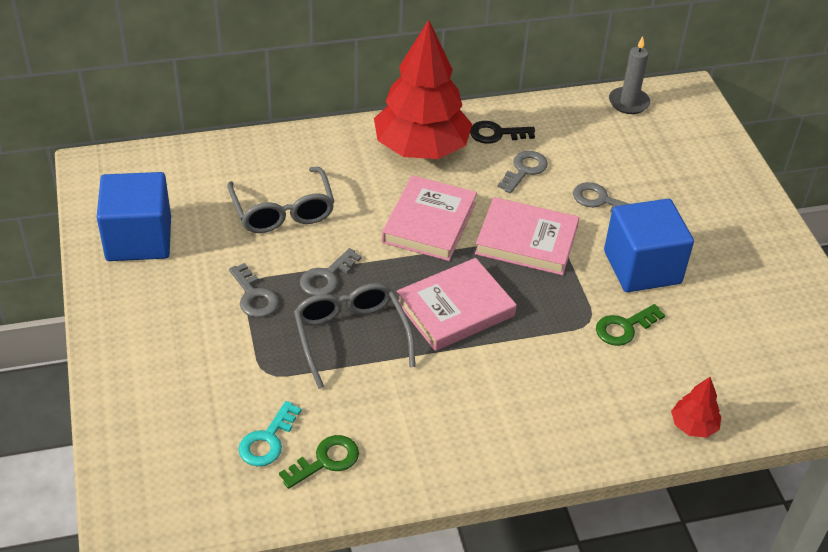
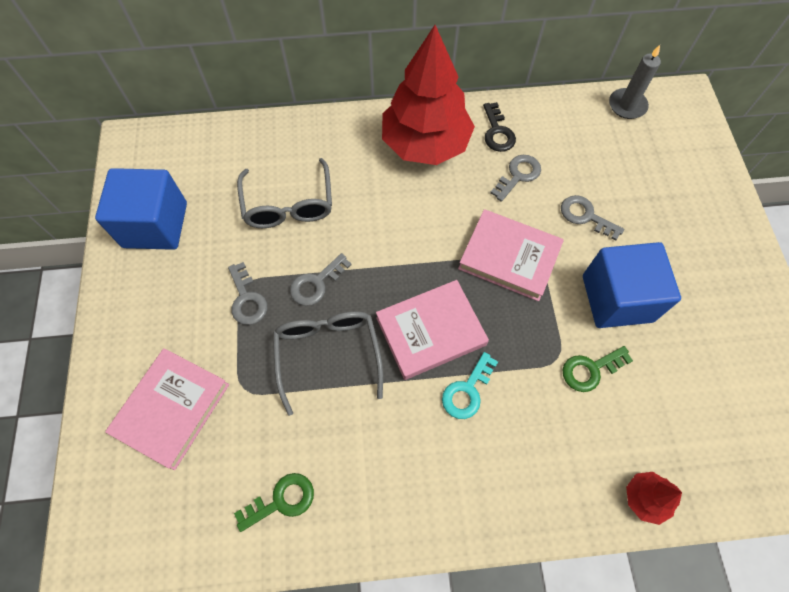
camera: 10 degrees right, 20 degrees up
turquoise key [238,401,301,466] -> turquoise key moved to [442,352,498,419]
pink book [382,175,477,261] -> pink book moved to [105,348,229,470]
black key [470,121,535,144] -> black key turned 105 degrees counterclockwise [483,102,516,152]

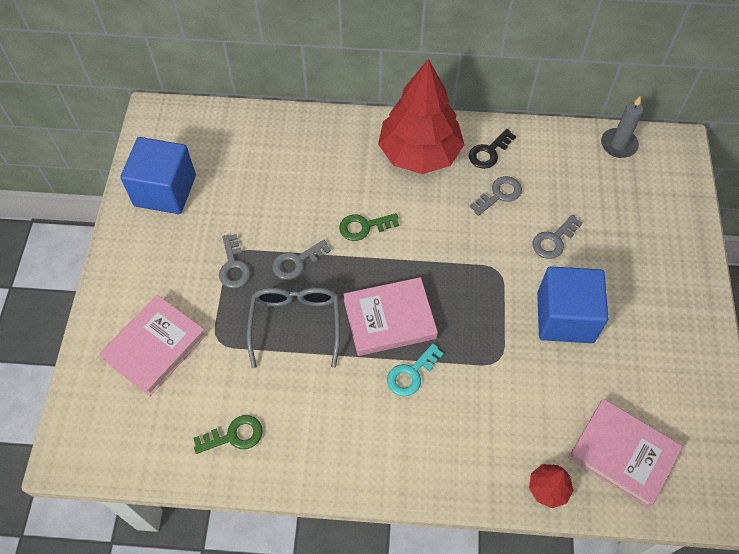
camera: 10 degrees right, 5 degrees down
grey glasses [237,158,332,228] -> none
pink book [458,209,564,301] -> pink book moved to [568,399,683,508]
black key [483,102,516,152] -> black key turned 45 degrees clockwise [469,129,516,169]
grey key [561,195,624,241] -> grey key turned 90 degrees counterclockwise [532,214,582,259]
green key [563,346,633,392] -> green key moved to [339,213,399,241]

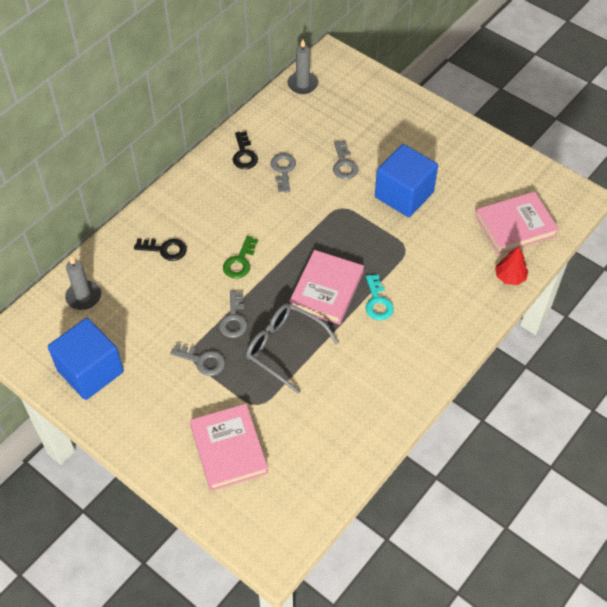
camera: 55 degrees left, 5 degrees down
green key [193,415,263,454] -> none
red tree [378,59,465,174] -> none
none -> grey candle [65,256,101,310]
none -> black key [134,239,187,261]

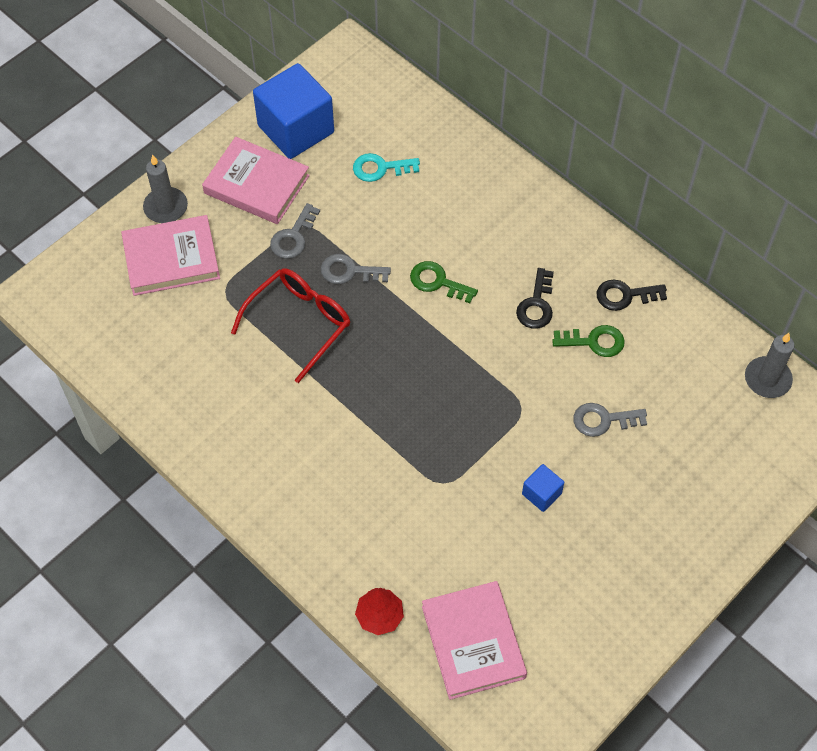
camera: 95 degrees right, 5 degrees up
grey candle [65,256,101,310] -> grey candle moved to [143,154,188,223]
black key [134,239,187,261] -> black key moved to [516,268,554,329]
grey glasses [246,303,339,394] -> red glasses [231,268,350,383]
grey key [271,153,296,193] -> green key [552,325,625,357]
pink book [289,250,364,325] -> pink book moved to [202,137,310,224]
turquoise key [366,274,394,320] -> turquoise key moved to [353,153,420,182]
blue cube [375,144,438,217] -> blue cube [522,464,564,512], size x0.45

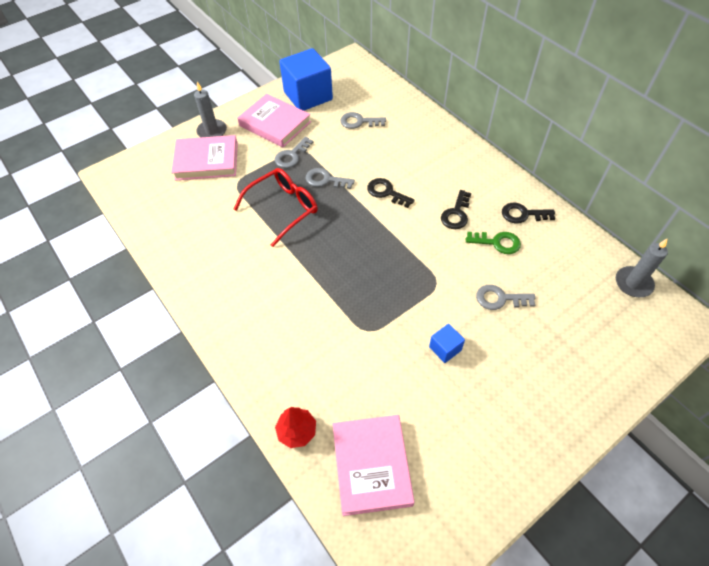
camera: 10 degrees right, 5 degrees down
turquoise key [353,153,420,182] -> grey key [340,112,386,129]
green key [410,261,478,303] -> black key [367,178,415,208]

